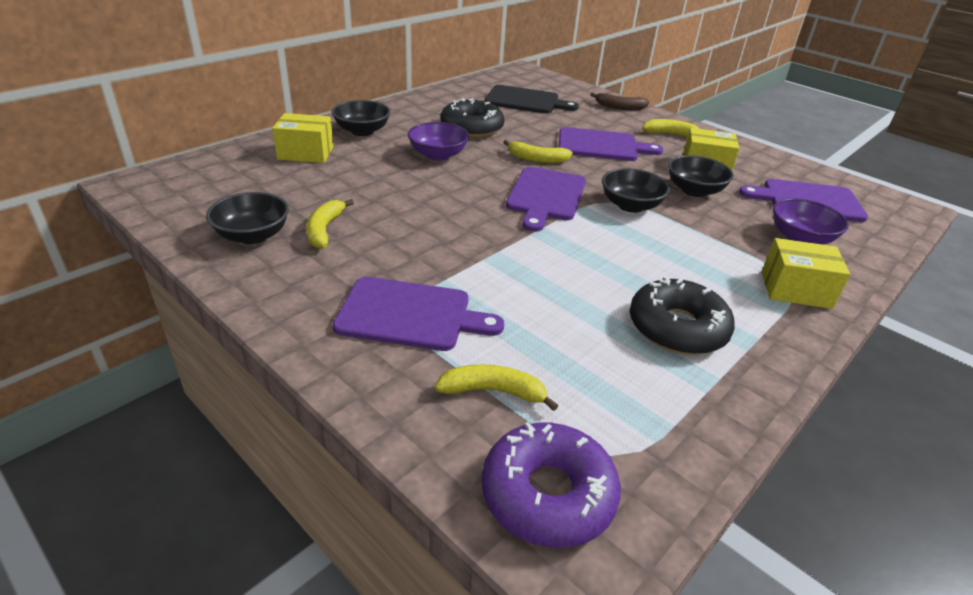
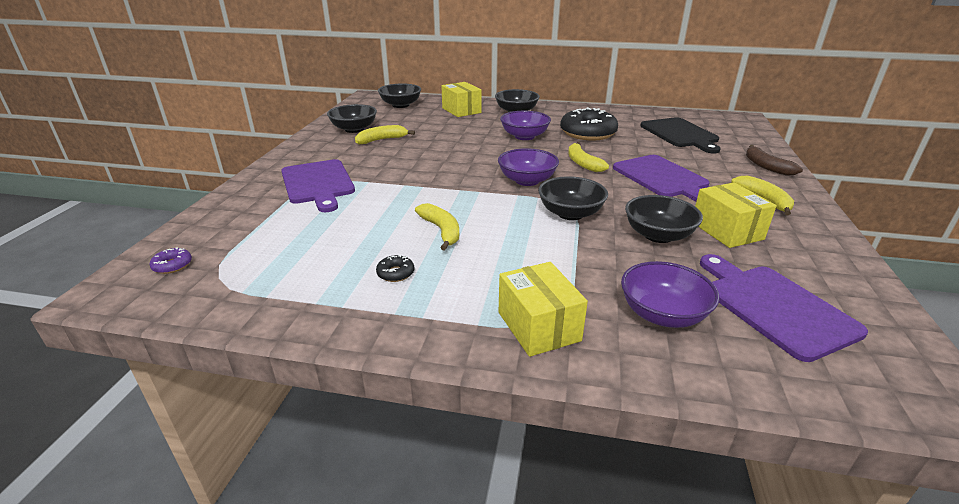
camera: 60 degrees right, 5 degrees down
yellow banana [435,364,558,411] -> yellow banana moved to [415,203,459,250]
purple donut [482,422,621,548] -> purple donut [150,247,192,274], size x0.40
purple cutting board [506,167,586,232] -> purple bowl [498,148,559,186]
black donut [630,276,735,355] -> black donut [376,255,414,282], size x0.40
none -> black bowl [378,84,421,108]

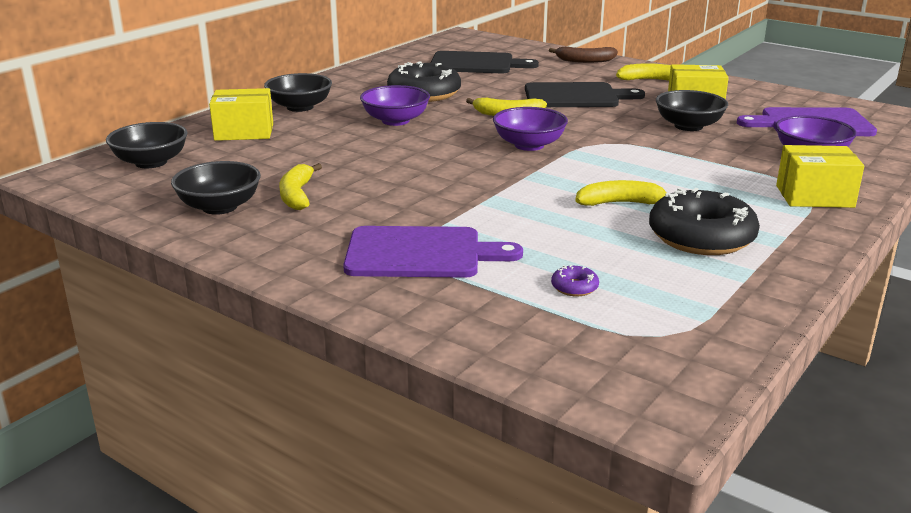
camera: 65 degrees left, 5 degrees down
purple donut [150,247,192,274] -> purple donut moved to [551,265,599,296]
black donut [376,255,414,282] -> black donut [649,188,760,255], size x2.48
black bowl [538,176,608,220] -> none
purple cutting board [613,155,710,201] -> black cutting board [525,82,645,107]

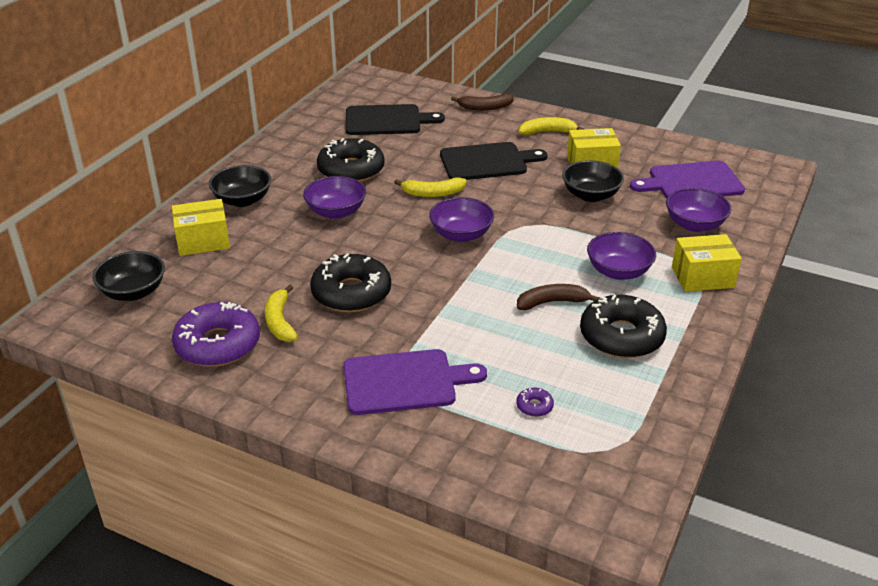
camera: 10 degrees left, 10 degrees up
black bowl [171,161,261,215] -> purple donut [172,302,260,367]
yellow banana [575,180,667,206] -> brown banana [517,284,600,310]
none -> black donut [310,253,391,312]
none -> purple bowl [587,232,656,280]

